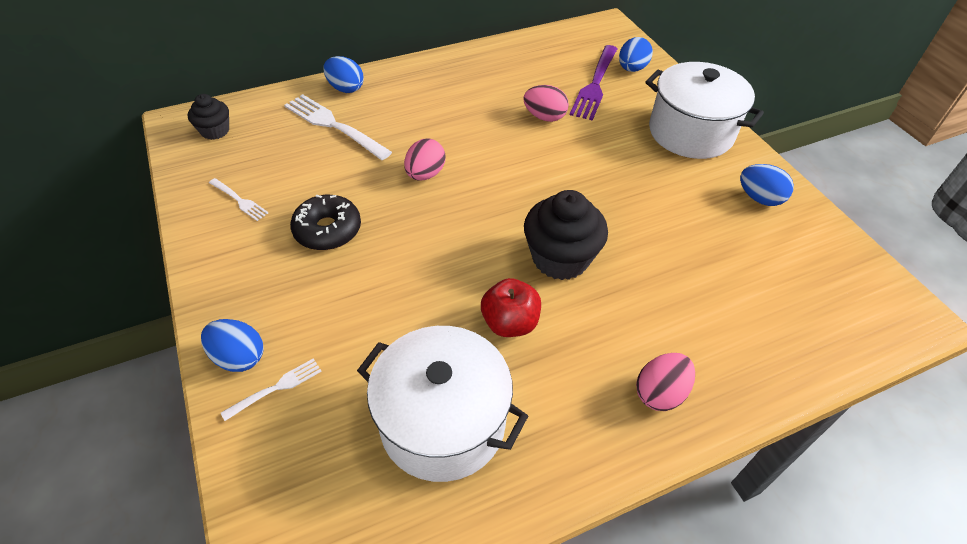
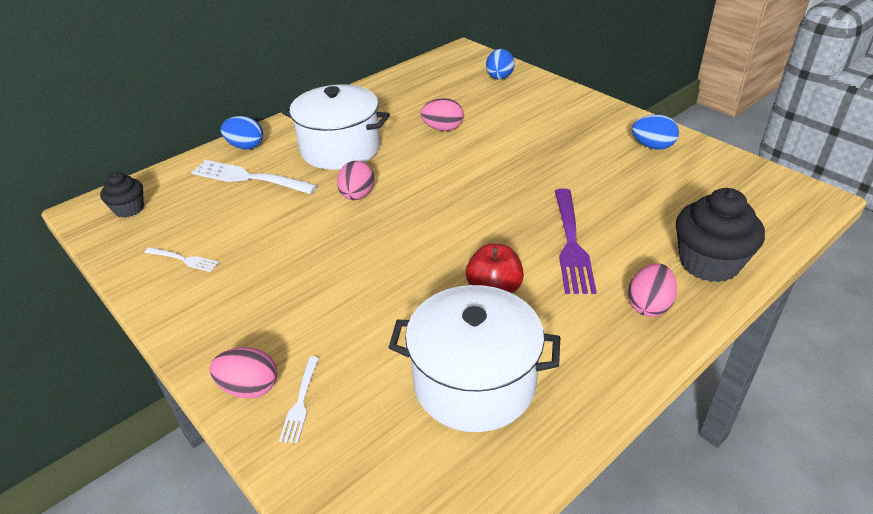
camera: 15 degrees left, 10 degrees down
blue egg [201,319,264,372] -> pink egg [210,347,277,399]
white fork [221,358,322,421] -> white fork turned 150 degrees clockwise [279,356,319,443]
black donut [290,195,361,250] -> none
black cupcake [524,190,608,280] -> black cupcake moved to [676,188,765,282]
purple fork [570,45,617,121] -> purple fork moved to [555,189,597,294]
white pot [645,62,764,159] -> white pot moved to [282,84,390,170]

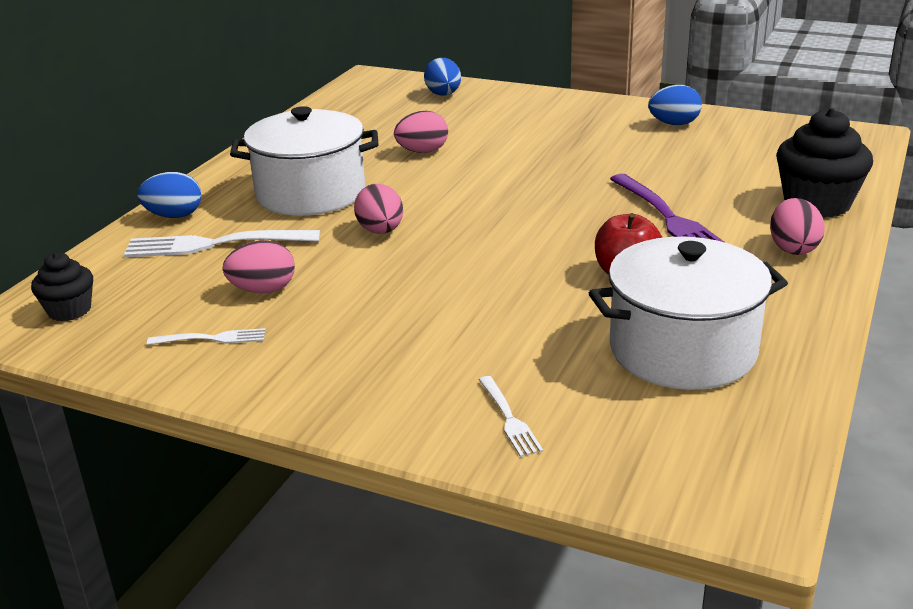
camera: 25 degrees left, 10 degrees down
pink egg [210,347,277,399] -> pink egg moved to [223,240,295,293]

